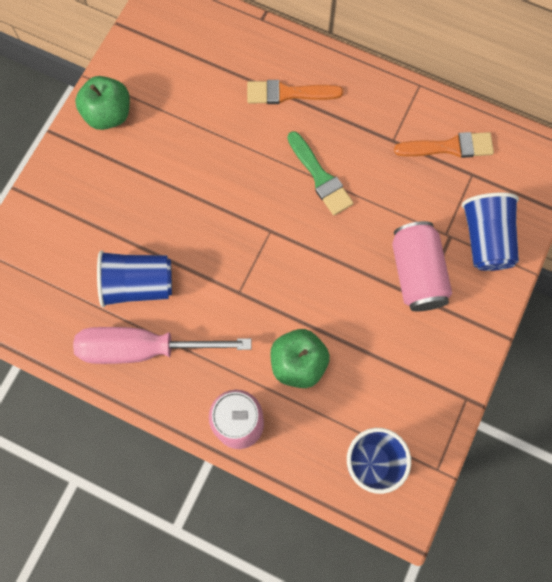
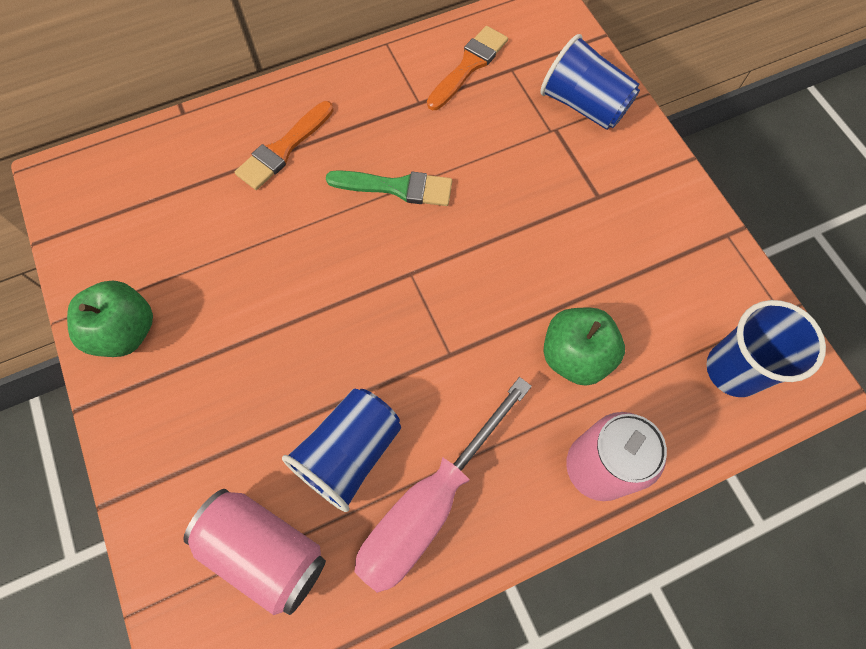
camera: 50 degrees left, 5 degrees down
pink can [392,221,452,311] -> pink can moved to [183,489,326,615]

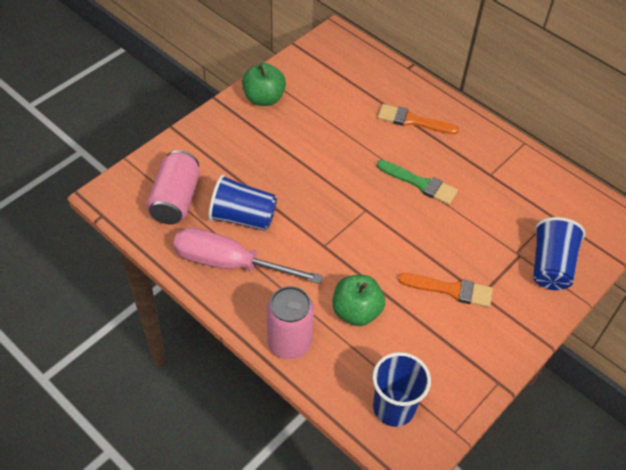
camera: 65 degrees right, 15 degrees down
green brush [326,170,452,206] -> green brush turned 45 degrees counterclockwise [377,160,458,205]
orange brush [427,26,508,110] -> orange brush moved to [398,273,493,308]

